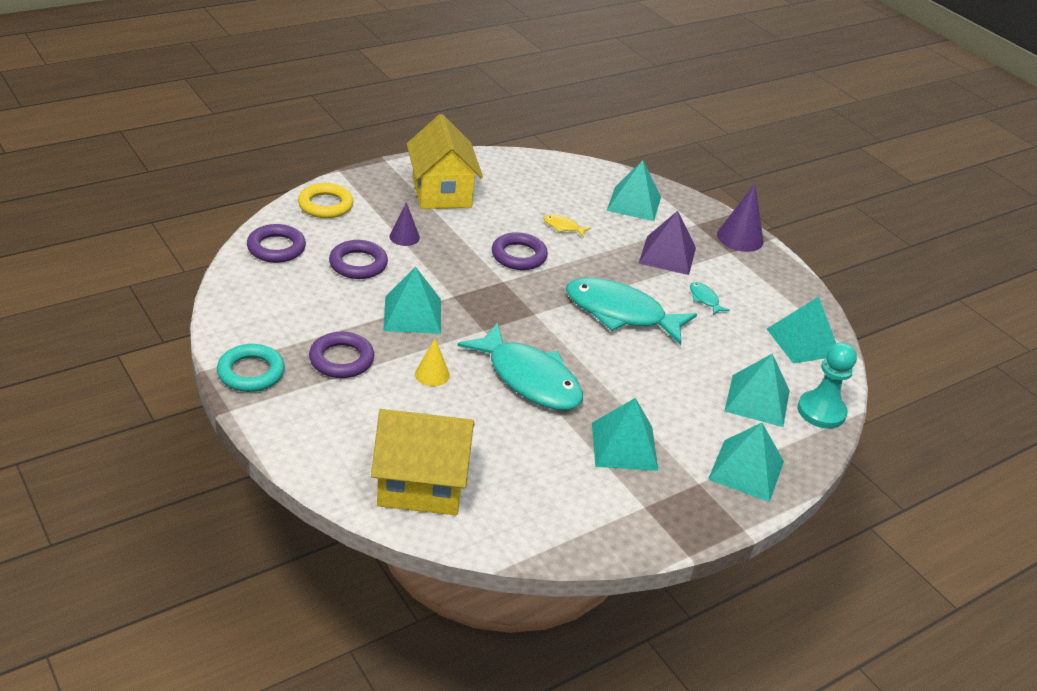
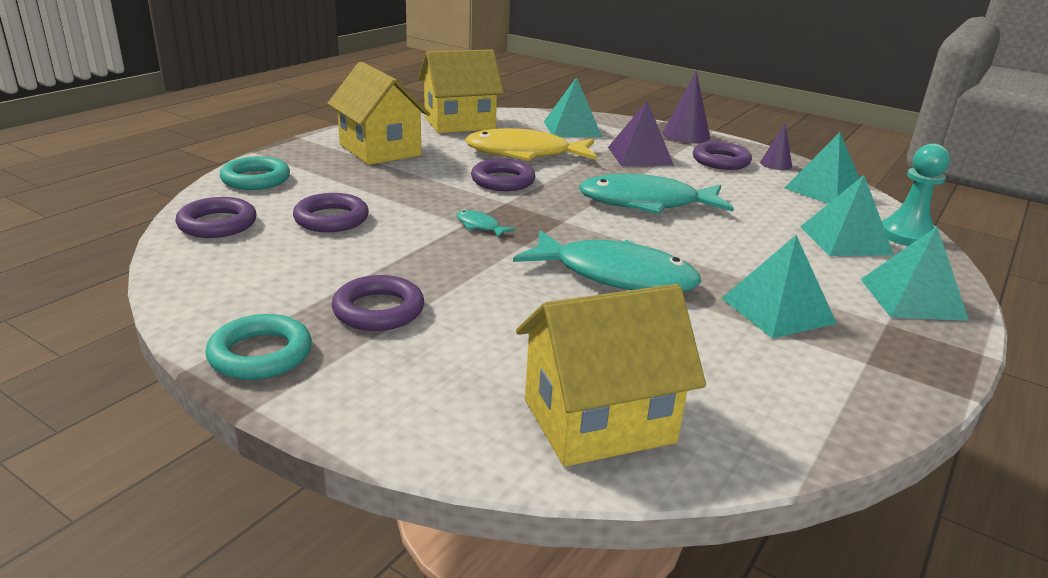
camera: 20 degrees left, 10 degrees down
yellow ring [298,183,353,218] -> turquoise ring [220,156,290,190]
turquoise pyramid [383,267,441,334] -> none
purple cone [390,202,420,246] -> purple cone moved to [760,124,792,170]
yellow cone [415,338,450,386] -> none
yellow fish [543,214,591,237] -> yellow fish [465,128,597,161], size x2.50
turquoise fish [690,282,730,315] -> turquoise fish moved to [456,210,515,238]
none -> yellow house [418,49,503,133]
none -> purple ring [693,141,752,170]

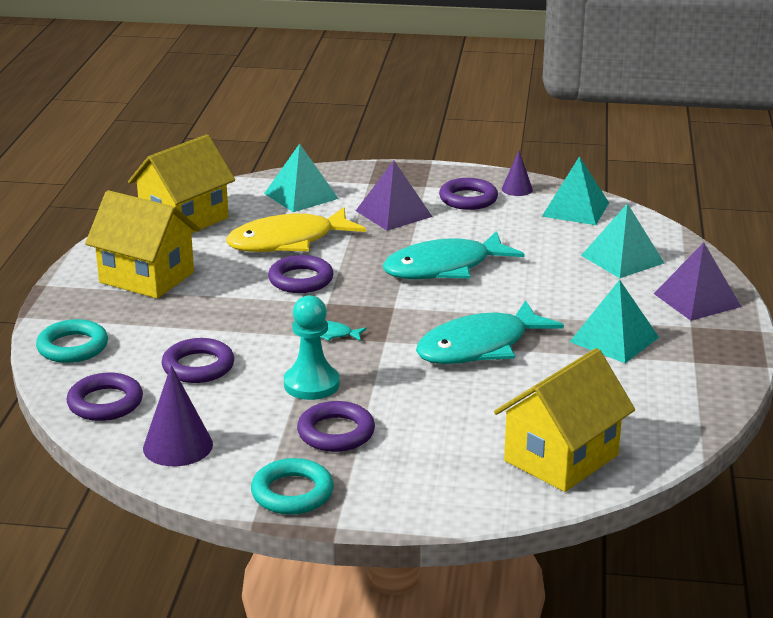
camera: 25 degrees left, 0 degrees up
turquoise fish [513,230,701,292] -> turquoise fish turned 150 degrees clockwise [416,300,564,364]
purple cone [663,71,710,143] -> purple cone moved to [143,365,213,466]
turquoise pyramid [860,227,969,321] -> purple pyramid [654,242,741,321]
turquoise pawn [882,143,950,246] -> turquoise pawn moved to [284,295,340,400]

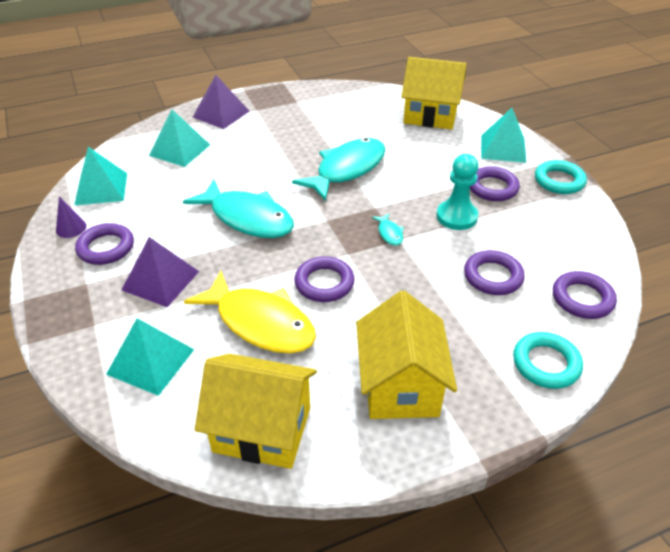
camera: 120 degrees left, 15 degrees up
purple cone [143,365,213,466] -> none
turquoise fish [416,300,564,364] -> turquoise fish turned 75 degrees counterclockwise [292,138,385,201]
turquoise pyramid [570,280,659,363] -> turquoise pyramid moved to [481,108,526,163]

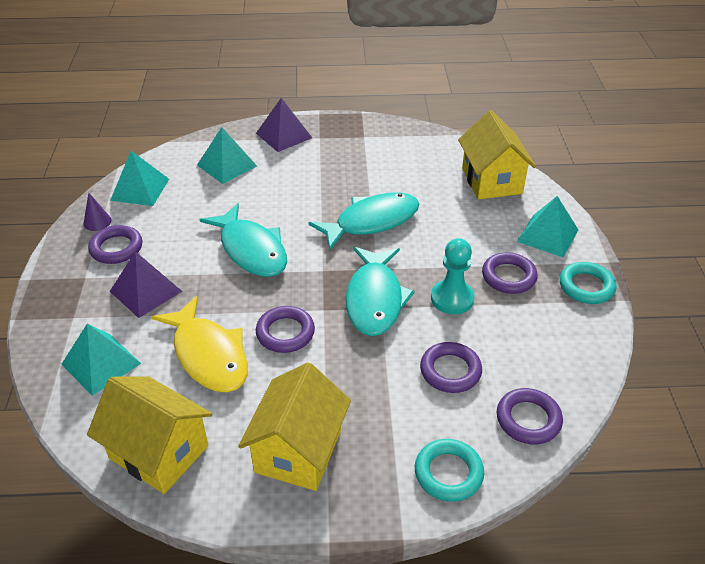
camera: 20 degrees right, 0 degrees up
turquoise fish [372,213,404,246] -> turquoise fish [346,247,415,336], size x2.50
yellow house [401,57,467,129] -> yellow house turned 45 degrees clockwise [458,110,536,199]

